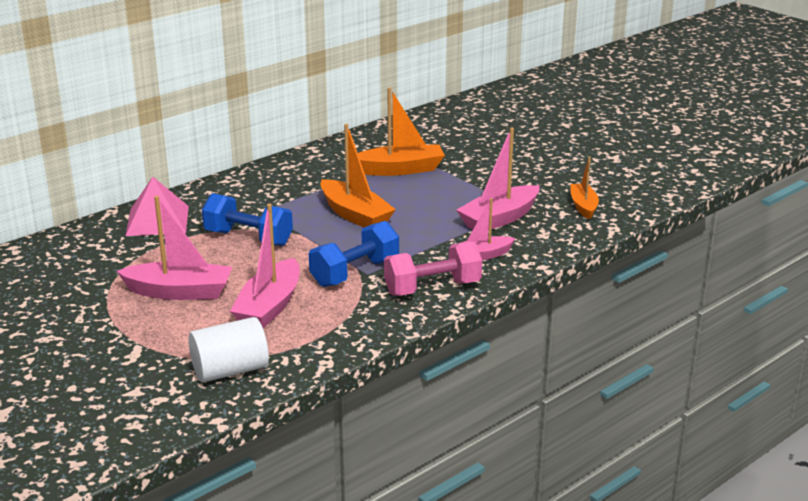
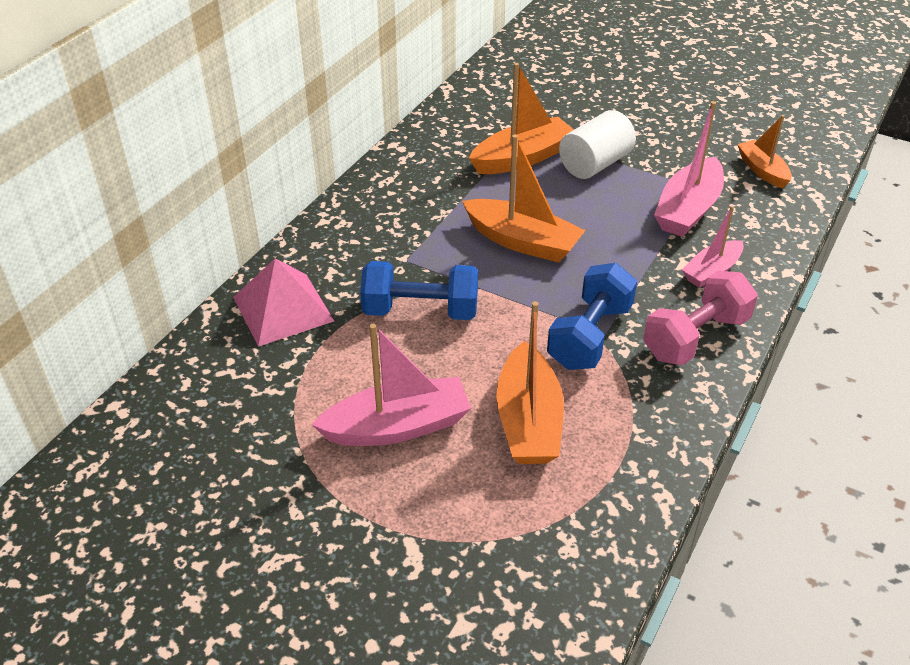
camera: 20 degrees left, 15 degrees up
white cylinder [188,317,269,382] -> white cylinder moved to [559,110,636,179]
pink boat [230,204,300,328] -> orange boat [496,301,564,464]

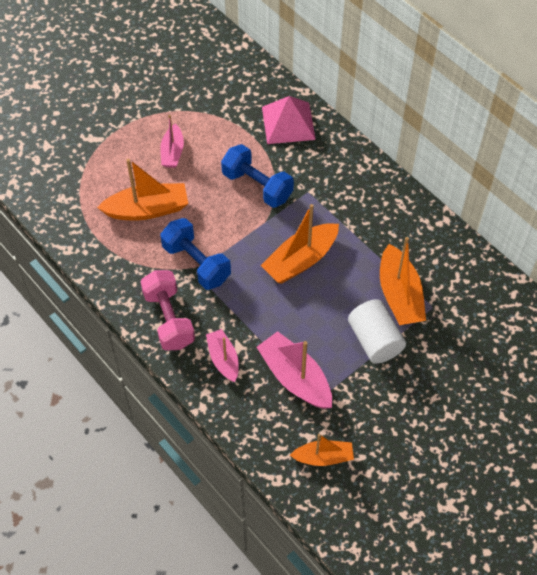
camera: 110 degrees right, 15 degrees up
pink boat [312,324,471,446] -> pink boat [160,115,184,168], size x0.62
blue dumbbell [360,261,478,320] -> blue dumbbell turned 75 degrees counterclockwise [221,144,294,208]
orange boat [496,301,564,464] -> orange boat turned 150 degrees clockwise [97,159,188,220]

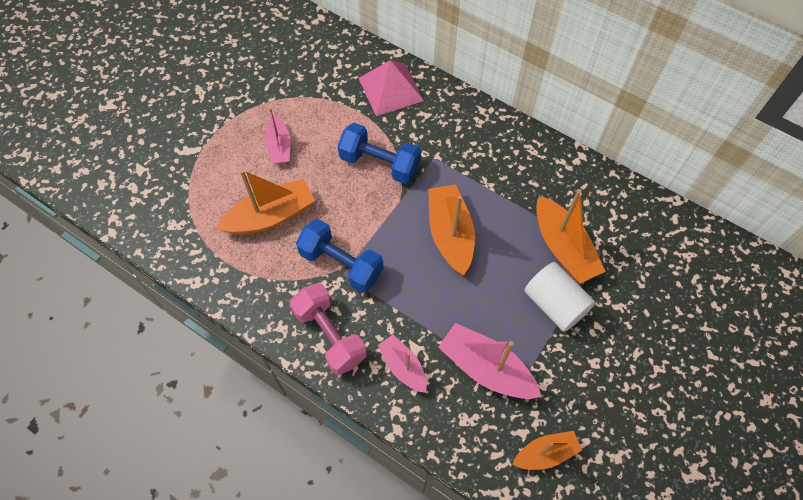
camera: 15 degrees left, 5 degrees up
orange boat [261,204,339,284] -> orange boat turned 135 degrees clockwise [428,184,475,275]

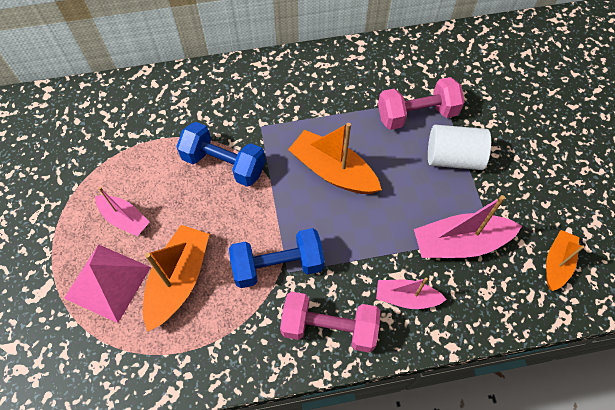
camera: 45 degrees left, 0 degrees up
blue dumbbell [338,123,421,184] -> blue dumbbell turned 45 degrees clockwise [176,122,265,187]
pink pyramid [358,60,424,116] -> pink pyramid moved to [64,244,151,323]
orange boat [536,190,606,284] -> pink dumbbell [378,77,465,130]

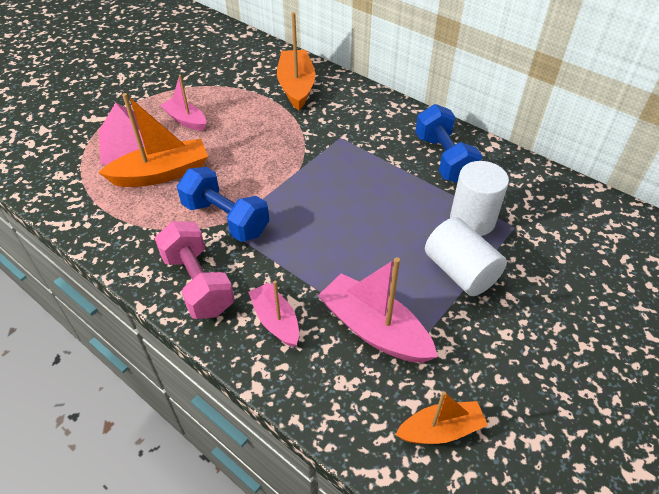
camera: 50 degrees right, 15 degrees down
pink boat [95,187,150,236] -> pink boat turned 135 degrees clockwise [160,75,206,131]
blue dumbbell [176,122,265,187] -> blue dumbbell moved to [415,104,482,183]
orange boat [288,123,382,194] -> orange boat moved to [277,12,315,110]
pink dumbbell [378,77,465,130] -> white cylinder [450,161,509,236]

